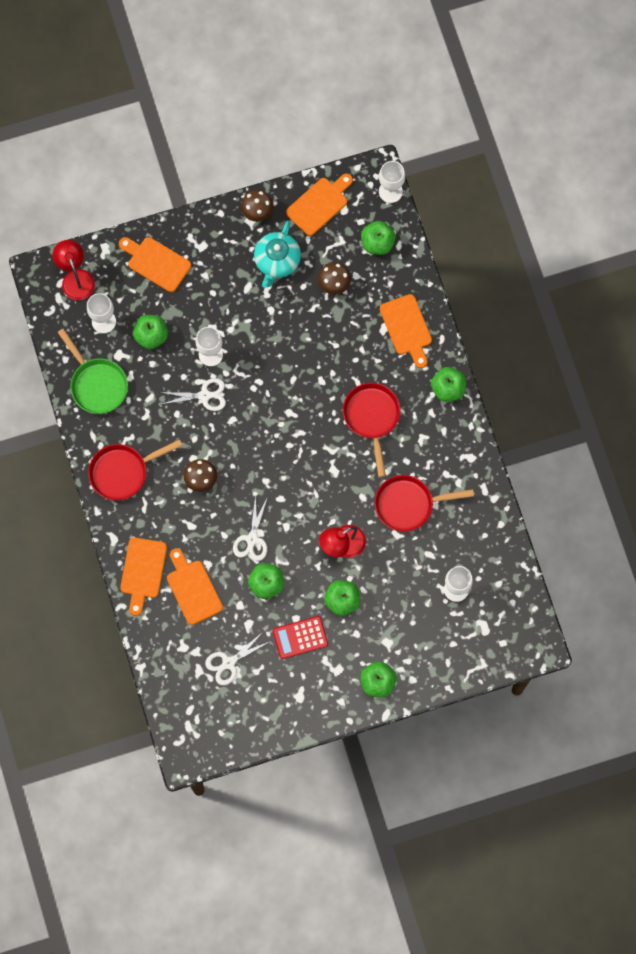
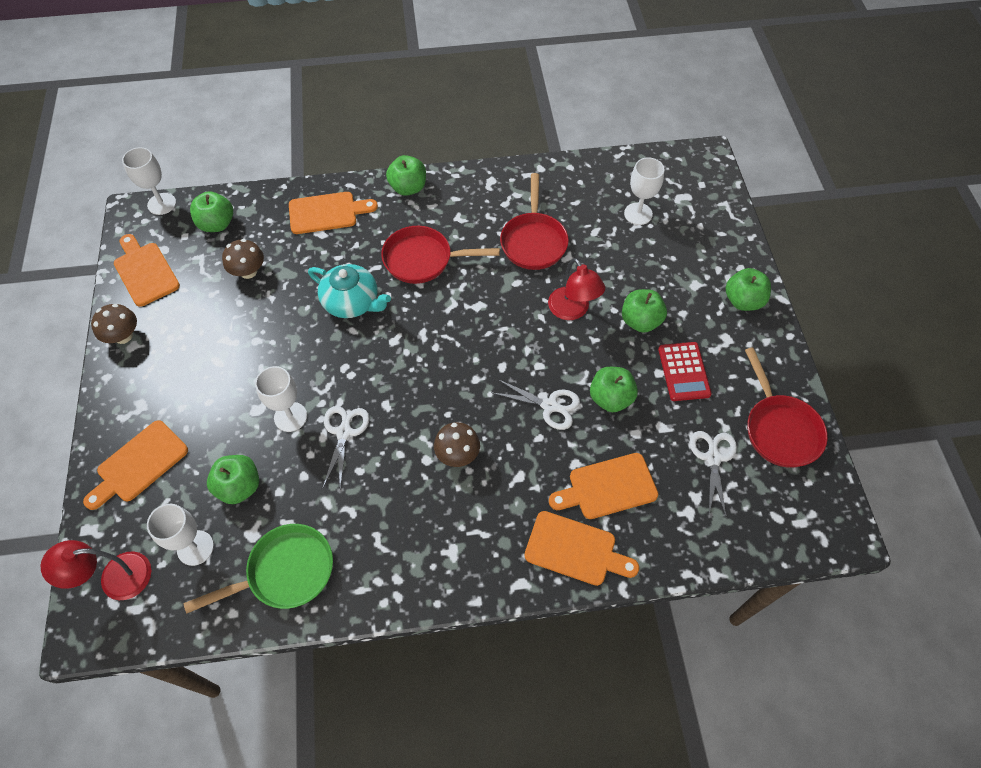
camera: 80 degrees left, 15 degrees down
red pan [88,439,183,500] -> red pan moved to [745,347,828,468]
white scissors [205,631,271,685] -> white scissors turned 150 degrees counterclockwise [690,431,737,516]
turquoise teapot [254,221,301,288] -> turquoise teapot moved to [308,264,391,318]

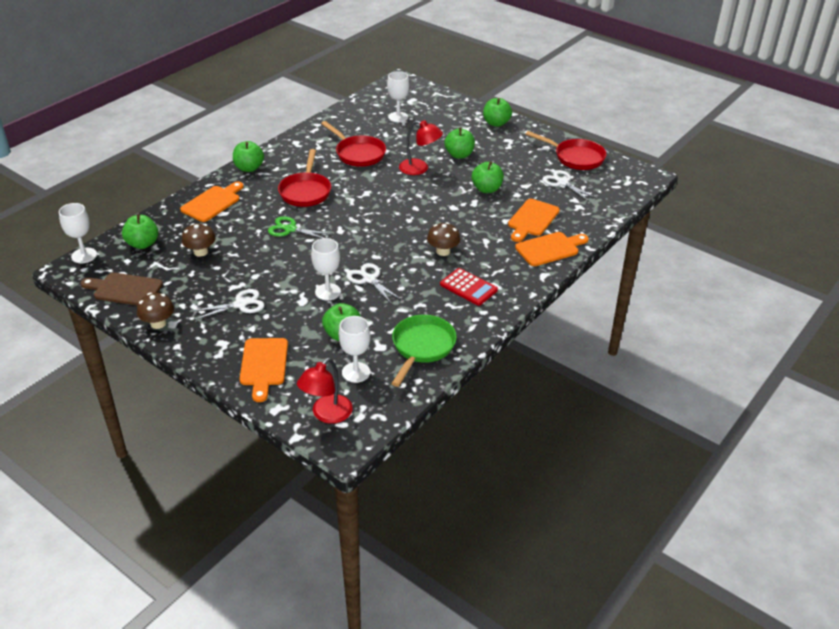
camera: 45 degrees left, 20 degrees down
orange cutting board [114,234,180,307] -> brown cutting board [81,273,163,306]
turquoise teapot [308,264,391,318] -> green scissors [268,216,332,238]
red pan [381,226,500,284] -> red pan turned 45 degrees counterclockwise [278,149,331,207]
white scissors [493,379,580,430] -> white scissors moved to [192,289,264,320]
red calculator [658,342,712,401] -> red calculator moved to [440,268,498,306]

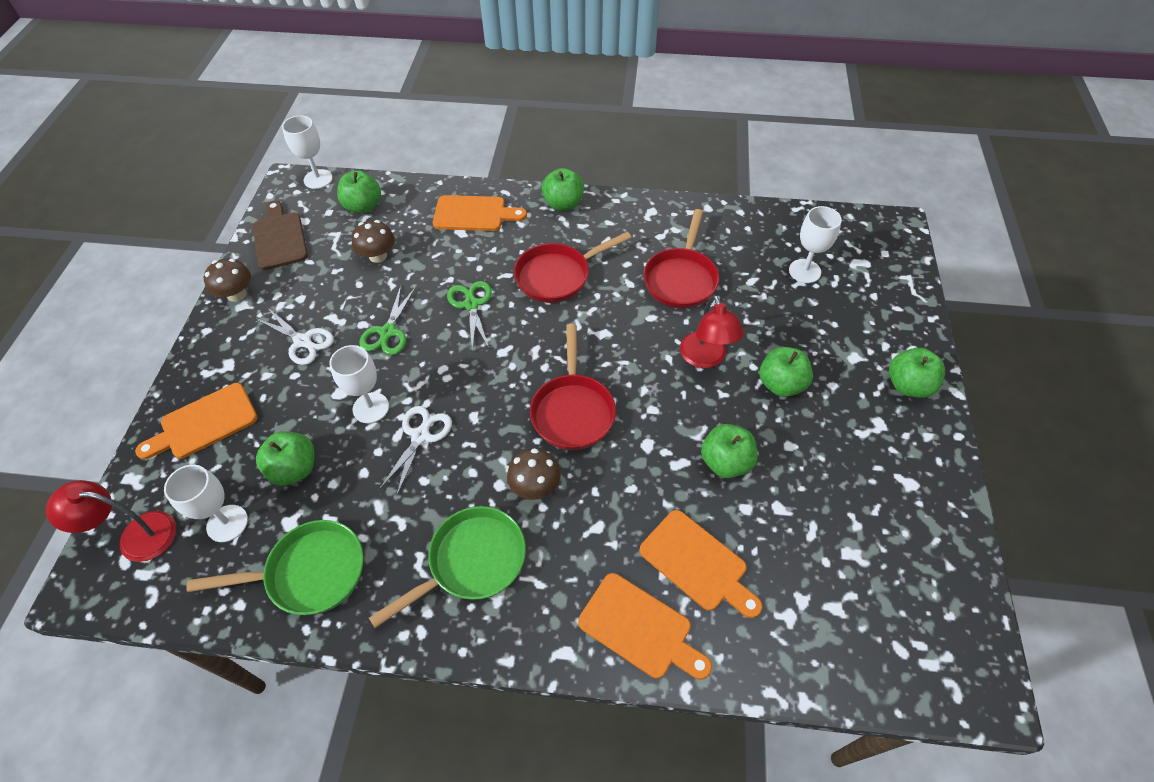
camera: 60 degrees right, 15 degrees up
red calculator [440,268,498,306] -> green pan [369,506,526,628]
orange cutting board [508,199,560,242] -> orange cutting board turned 135 degrees counterclockwise [639,510,762,618]
red pan [526,131,606,170] -> red pan moved to [530,324,616,450]
white scissors [542,170,597,201] -> none
none -> green scissors [359,286,416,355]

